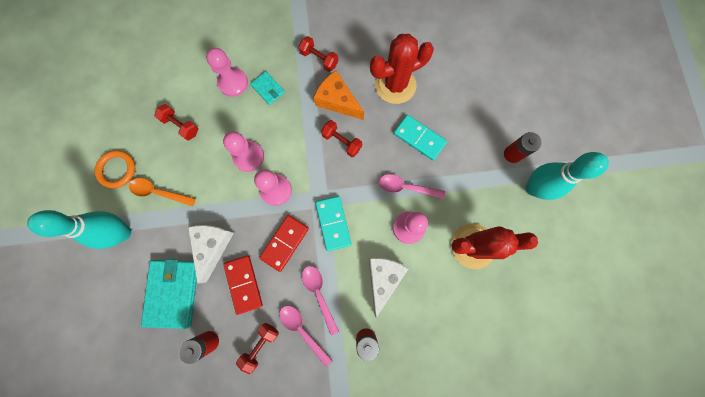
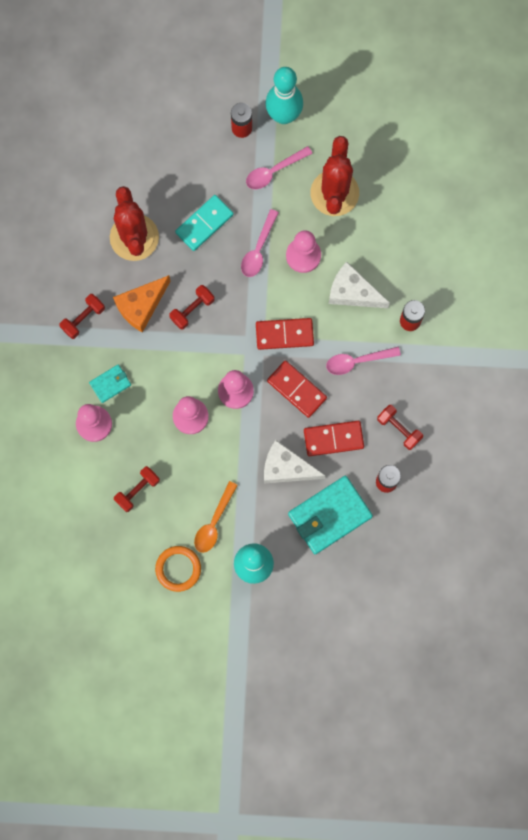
camera: 80 degrees left, 0 degrees up
turquoise wallet [141,259,197,329] -> turquoise wallet turned 45 degrees counterclockwise [288,476,373,554]
pink spoon [279,305,333,367] -> pink spoon moved to [246,146,312,189]
turquoise domino [315,196,351,251] -> red domino [256,318,314,350]

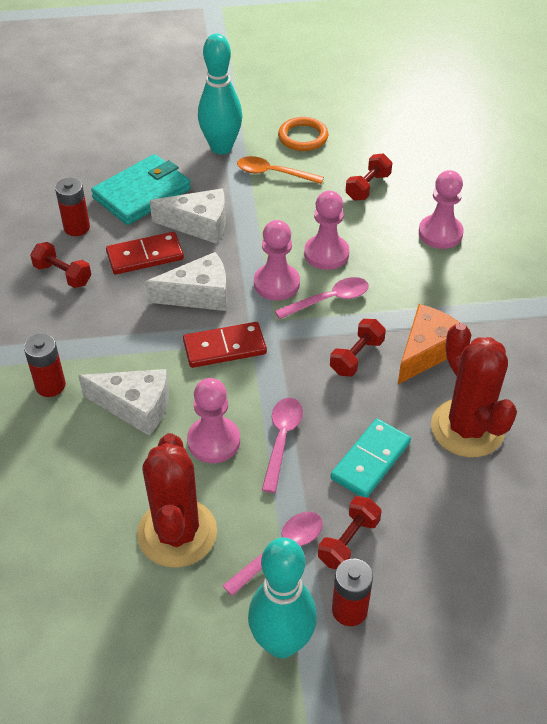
camera: 170 degrees right, 30 degrees down
red dumbbell [59,294,105,339] -> red dumbbell moved to [318,496,382,569]
turquoise wallet [89,364,131,403] -> none
orange spoon [194,481,238,553] -> orange spoon turned 90 degrees counterclockwise [237,156,324,184]
red domino [267,360,327,418] -> white cheese [145,252,227,311]
pink spoon [326,347,401,375] -> pink spoon moved to [275,277,369,319]

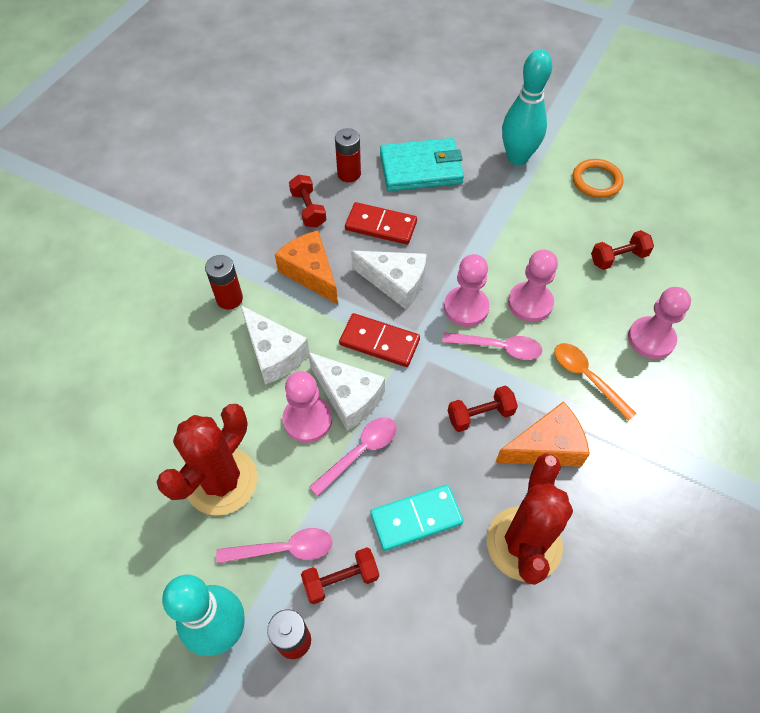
camera: 35 degrees right, 10 degrees up
white cheese [150,188,225,244] -> white cheese moved to [308,352,385,431]
orange spoon [237,156,324,184] -> orange spoon moved to [554,343,637,421]
none -> orange cheese [275,230,338,305]

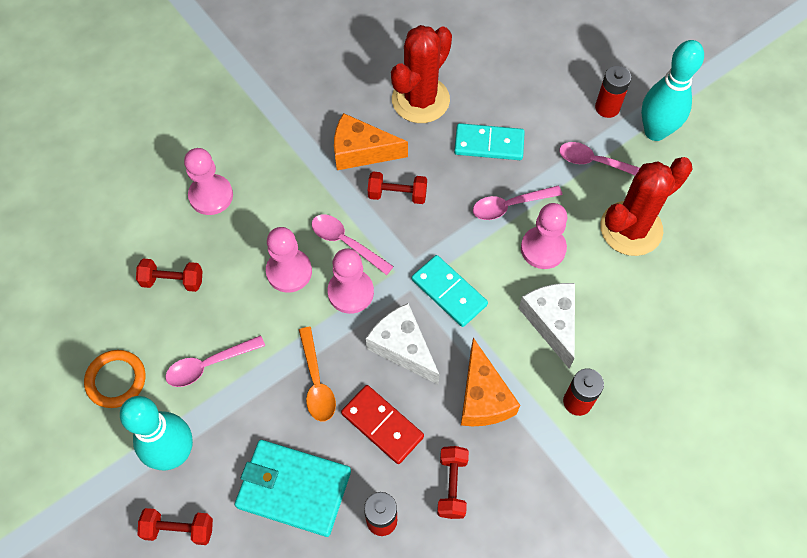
camera: 155 degrees left, 5 degrees up
red dumbbell [301,547,379,604] -> red dumbbell moved to [138,508,213,545]
white cheese [308,352,385,431] -> none
red domino [339,313,420,367] -> turquoise domino [412,255,488,327]
orange spoon [554,343,637,421] -> orange spoon moved to [299,327,336,422]
none -> pink spoon [165,335,265,387]

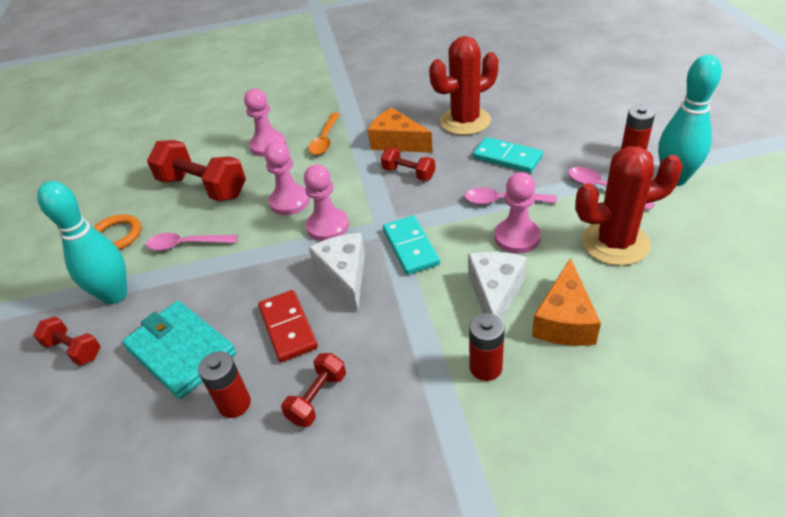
camera: 30 degrees right, 20 degrees down
red dumbbell [136,259,203,292] -> red dumbbell [147,140,246,201], size x1.87
orange spoon [299,327,336,422] -> orange spoon moved to [308,113,340,155]
pink spoon [312,215,394,275] -> none
orange cheese [461,338,520,426] -> orange cheese moved to [532,258,601,346]

